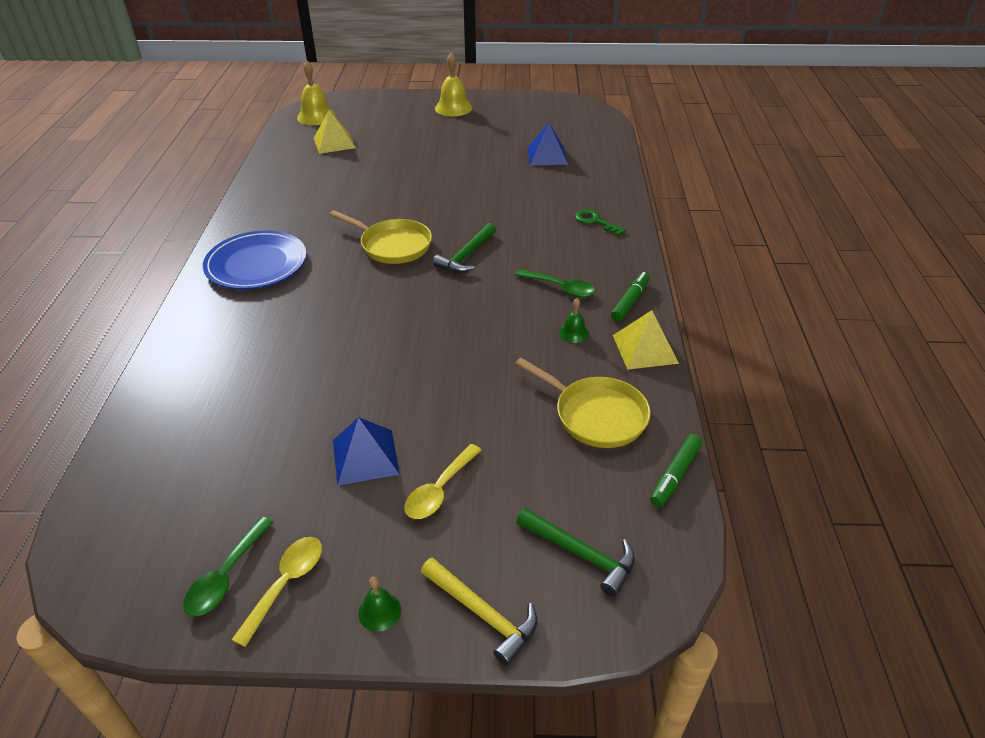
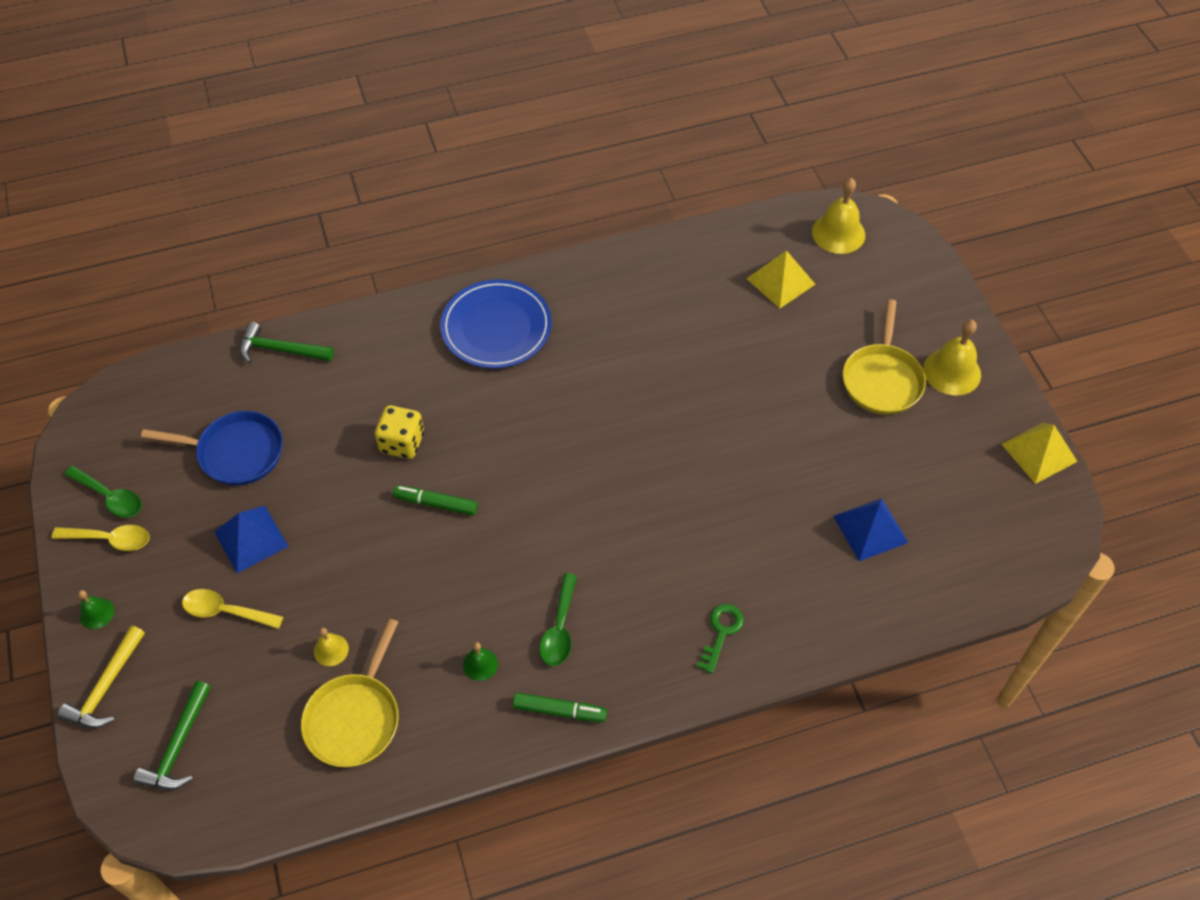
camera: 70 degrees right, 15 degrees up
green spoon [183,517,273,616] -> green spoon turned 150 degrees counterclockwise [64,466,142,518]
yellow pan [329,210,432,264] -> yellow pan moved to [843,299,926,415]
green hammer [433,223,496,273] -> green hammer moved to [240,322,334,363]
yellow pyramid [613,310,679,370] -> yellow pyramid moved to [1002,423,1078,484]
green marker [650,434,702,507] -> green marker moved to [393,485,478,515]
none -> blue pan [141,411,283,486]
none -> yellow bell [314,628,349,666]
none -> yellow dice [375,405,424,459]

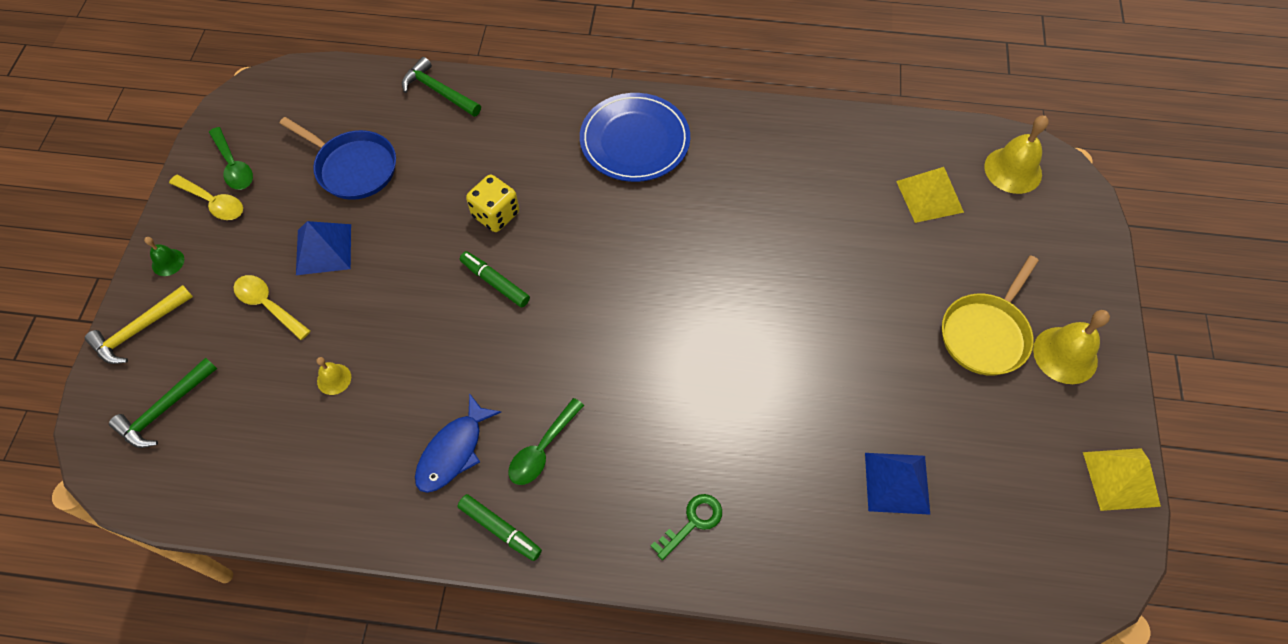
camera: 25 degrees right, 5 degrees up
yellow pan [301,619,399,767] -> none
green bell [463,642,498,681] -> blue fish [415,393,501,493]

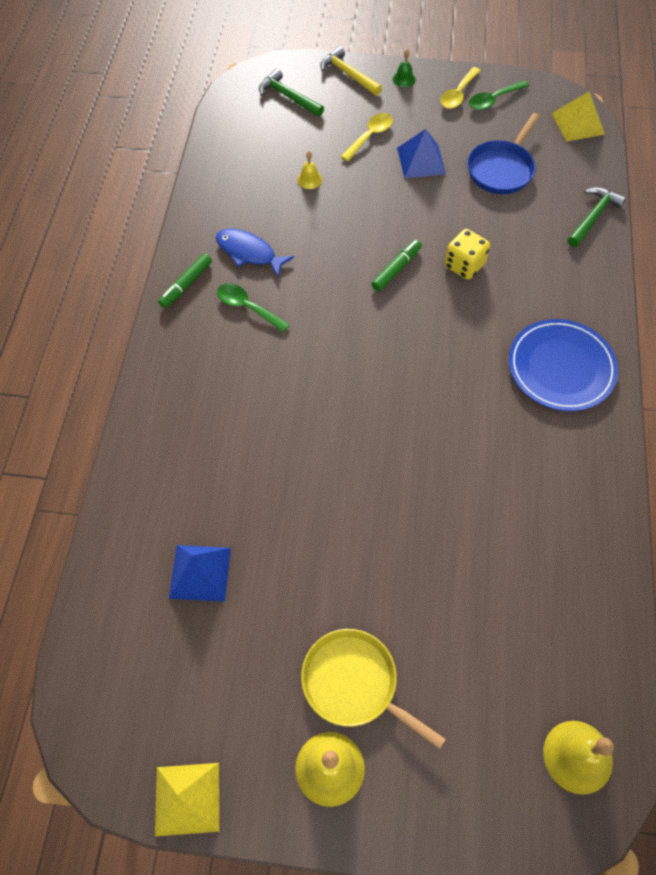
camera: 90 degrees right, 0 degrees up
green key [651,494,722,560] -> none
yellow pyramid [896,167,964,223] -> yellow pyramid moved to [552,92,605,141]

